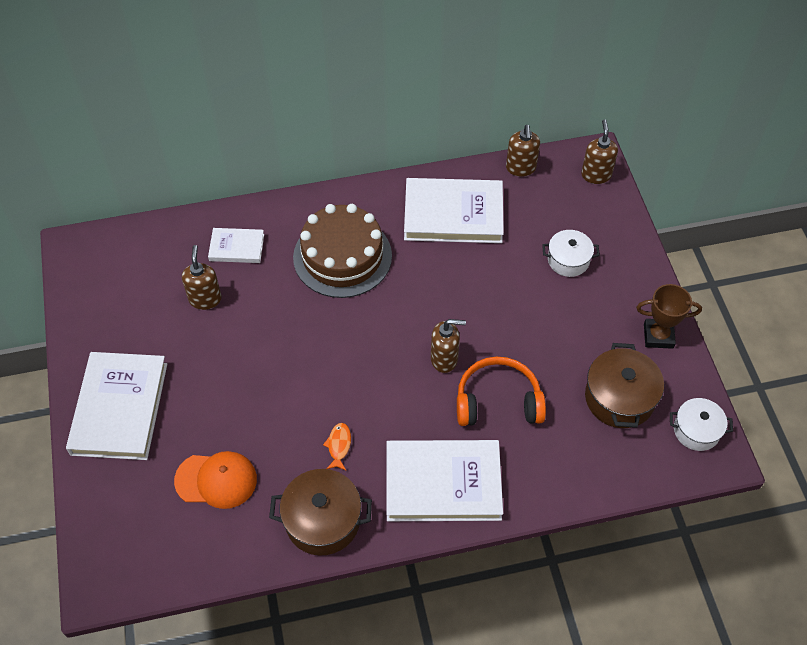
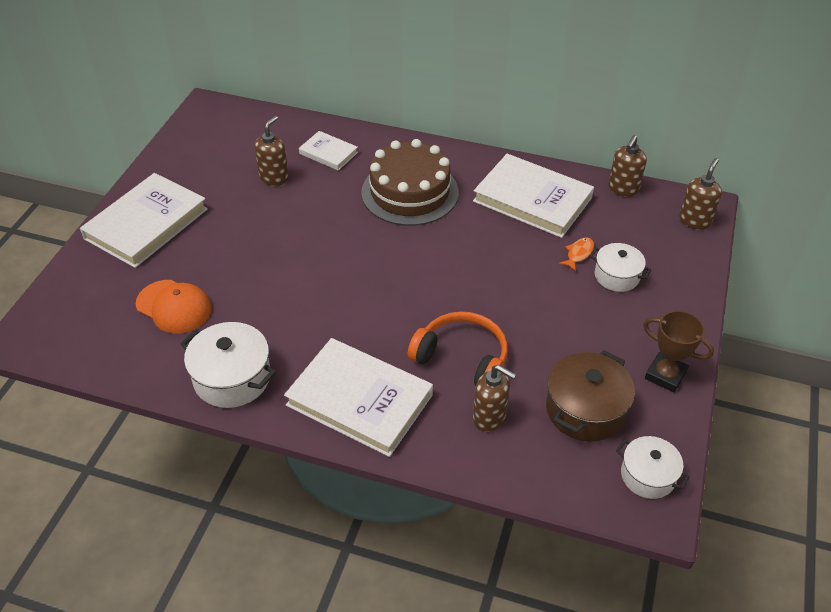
camera: 30 degrees right, 10 degrees down
brown pot [269,469,372,556] -> white pot [181,322,276,408]
orange fish [323,423,351,470] -> orange fish moved to [559,238,594,272]
brown soap dispenser [431,319,466,373] -> brown soap dispenser moved to [473,365,516,432]

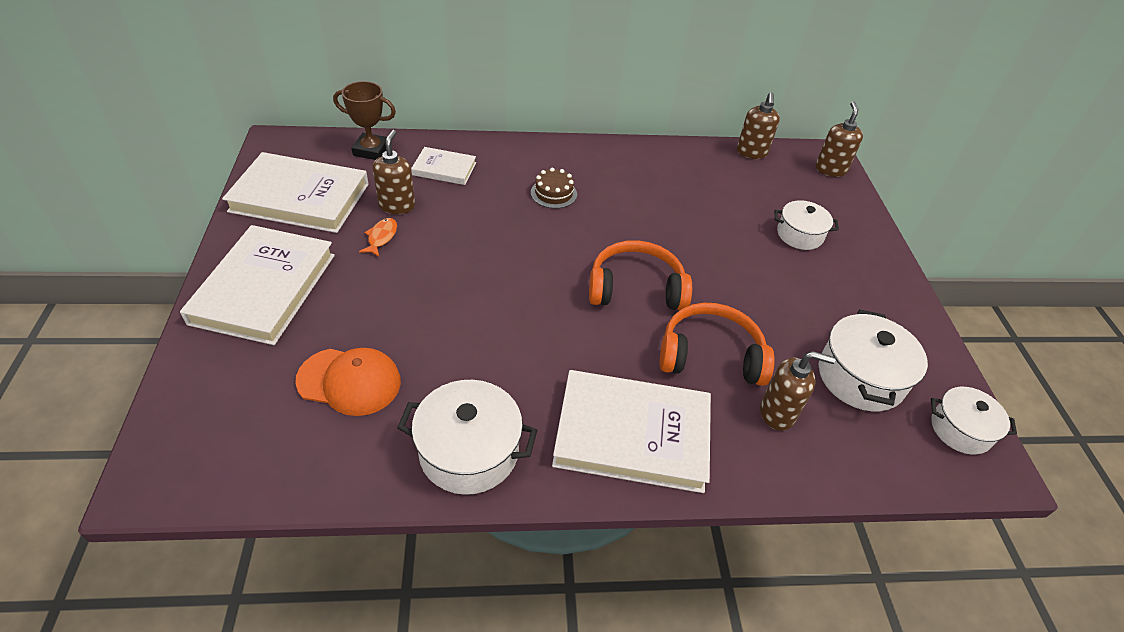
camera: 25 degrees left, 0 degrees up
brown cake [361,139,459,226] -> brown cake [531,168,577,209], size x0.44
white book [473,154,594,238] -> white book moved to [222,152,369,233]
brown pot [546,350,635,442] -> white pot [819,309,928,411]
orange fish [559,238,594,272] -> orange fish moved to [359,218,397,257]
brown trophy [643,310,714,392] -> brown trophy moved to [333,81,396,160]
none -> orange headphones [589,240,692,310]

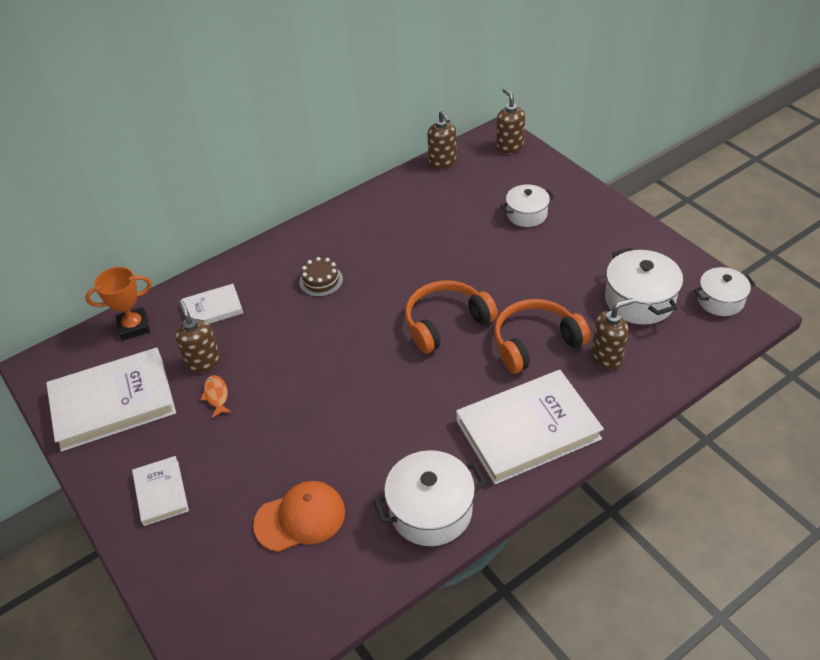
camera: 25 degrees left, 0 degrees up
white book [180,225,335,345] -> white book [132,456,189,526], size x0.52
brown trophy [333,81,396,160] -> orange trophy [85,267,152,340]

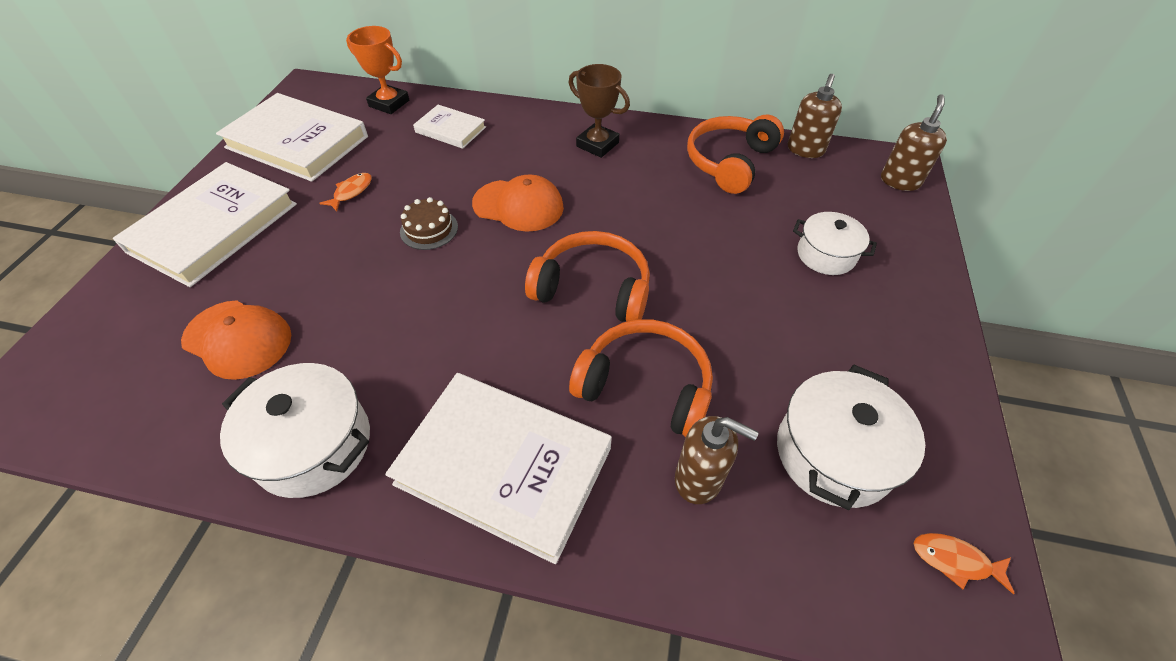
camera: 45 degrees right, 5 degrees up
white book [132,456,189,526] -> white book [112,162,297,287], size x1.94
brown soap dispenser [175,300,221,373] -> none
brown cake [299,257,343,297] -> brown cake moved to [400,197,458,250]
white pot [694,267,755,316] -> orange fish [913,533,1015,594]
none -> orange cap [472,174,564,232]
none -> brown trophy [569,64,630,158]
none -> orange headphones [687,114,784,194]

